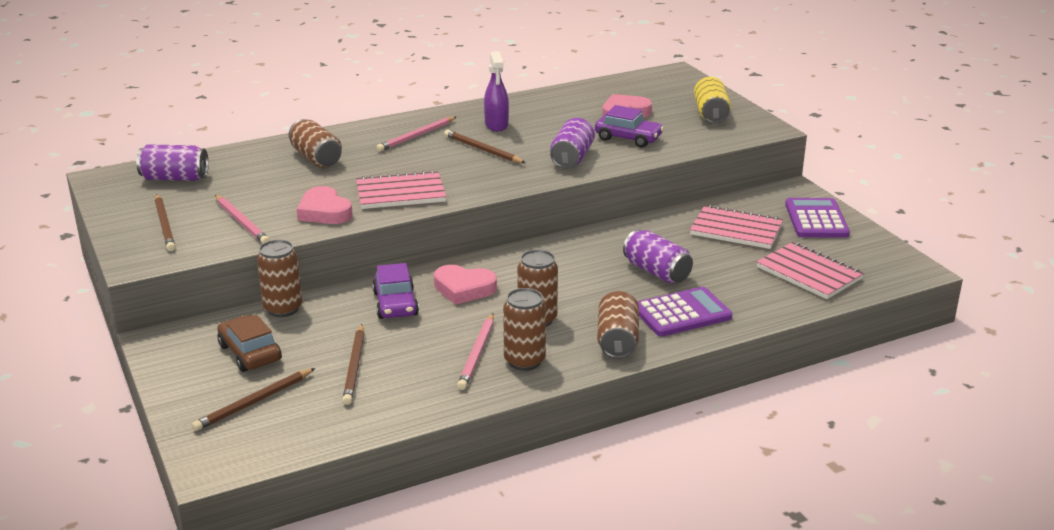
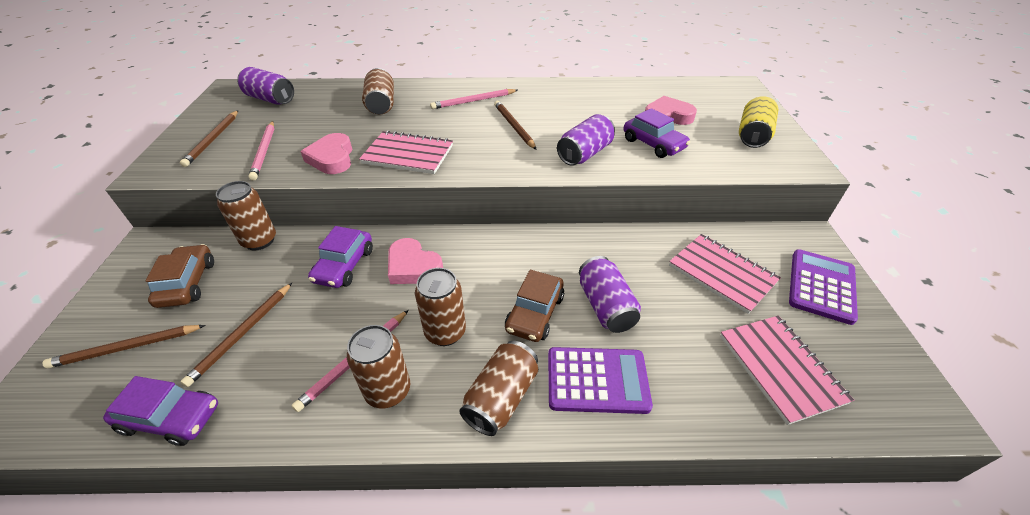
camera: 25 degrees right, 15 degrees up
purple spray bottle [484,51,509,131] -> none
none -> purple car [103,376,218,446]
none -> brown car [505,270,564,342]

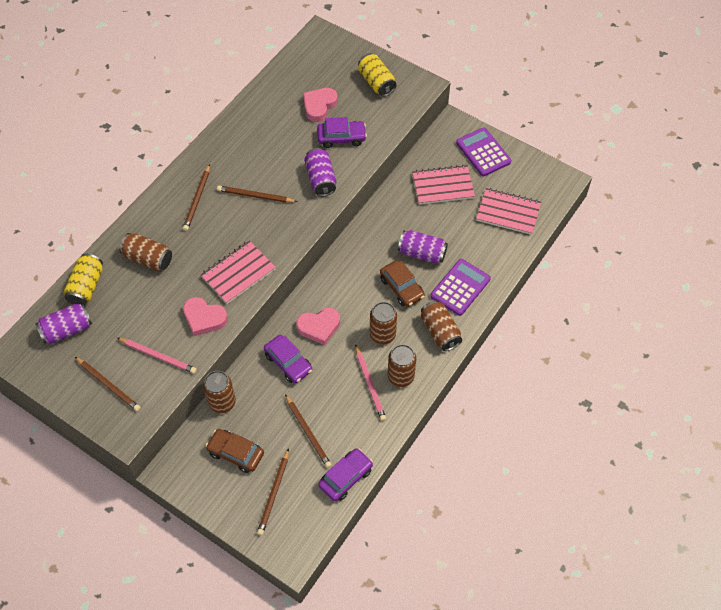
camera: 55 degrees left, 15 degrees up
pink pencil [430,89,518,109] -> brown pencil [183,164,210,231]
none -> yellow can [64,254,103,305]

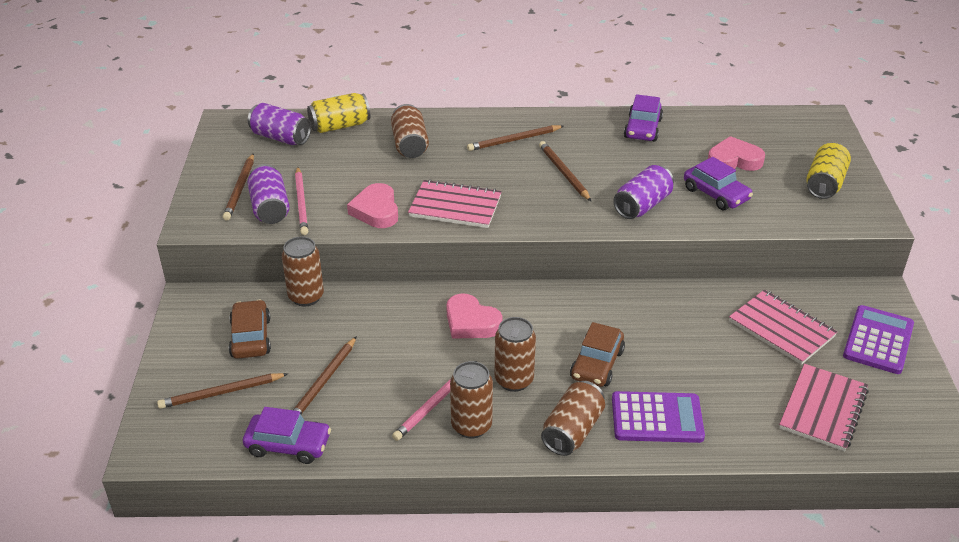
camera: 55 degrees right, 20 degrees down
purple car [264,335,312,383] -> purple car moved to [624,94,663,141]
purple can [398,230,448,264] -> purple can moved to [247,164,289,224]
pink notebook [476,188,541,235] -> pink notebook turned 45 degrees clockwise [779,364,869,452]

